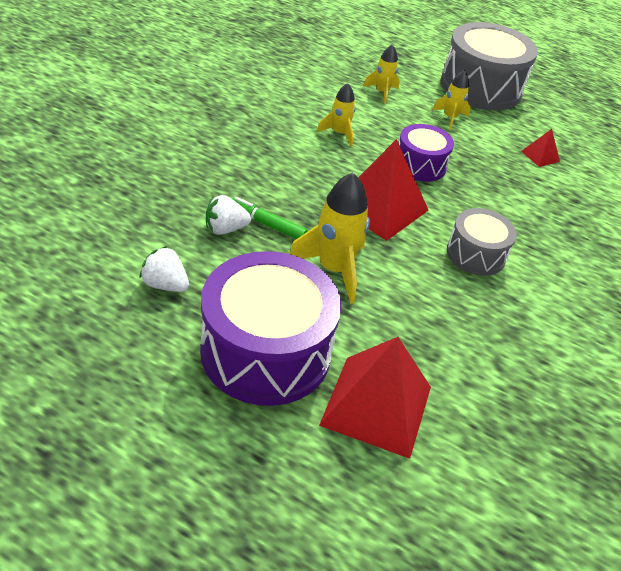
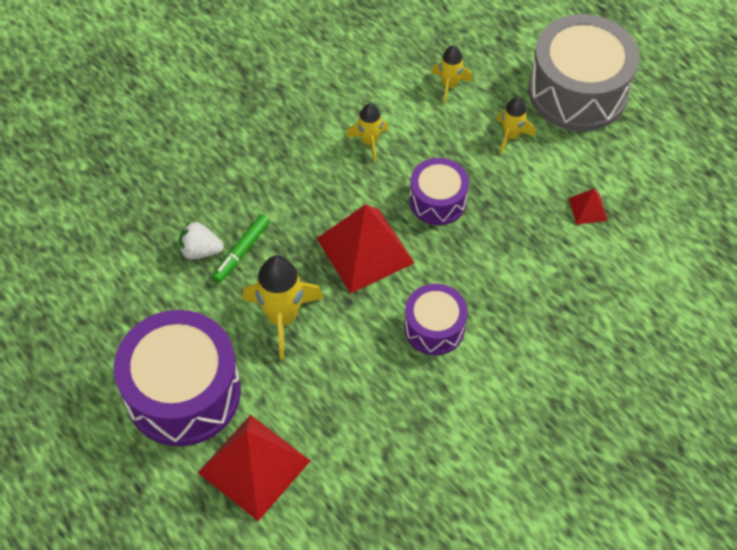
camera: 25 degrees right, 15 degrees up
white strawberry [139,246,189,292] -> none
green marker [231,197,308,239] -> green marker turned 105 degrees counterclockwise [212,214,270,283]
grey drum [447,208,517,276] -> purple drum [404,284,468,355]

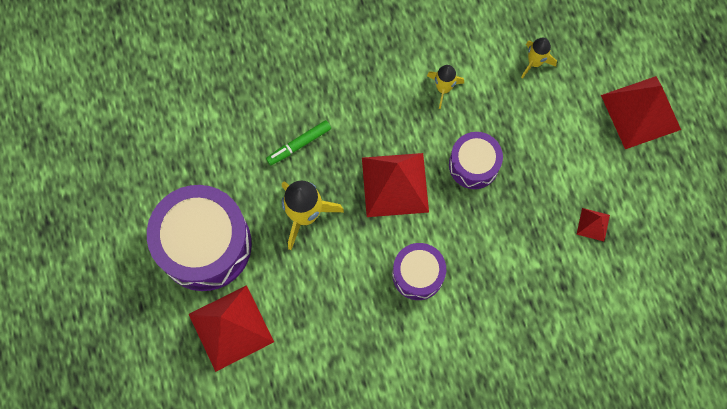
camera: 25 degrees right, 15 degrees up
white strawberry [179,221,224,259] -> none
yellow rocket [496,97,536,154] -> none
grey drum [528,14,639,131] -> red pyramid [601,76,681,149]

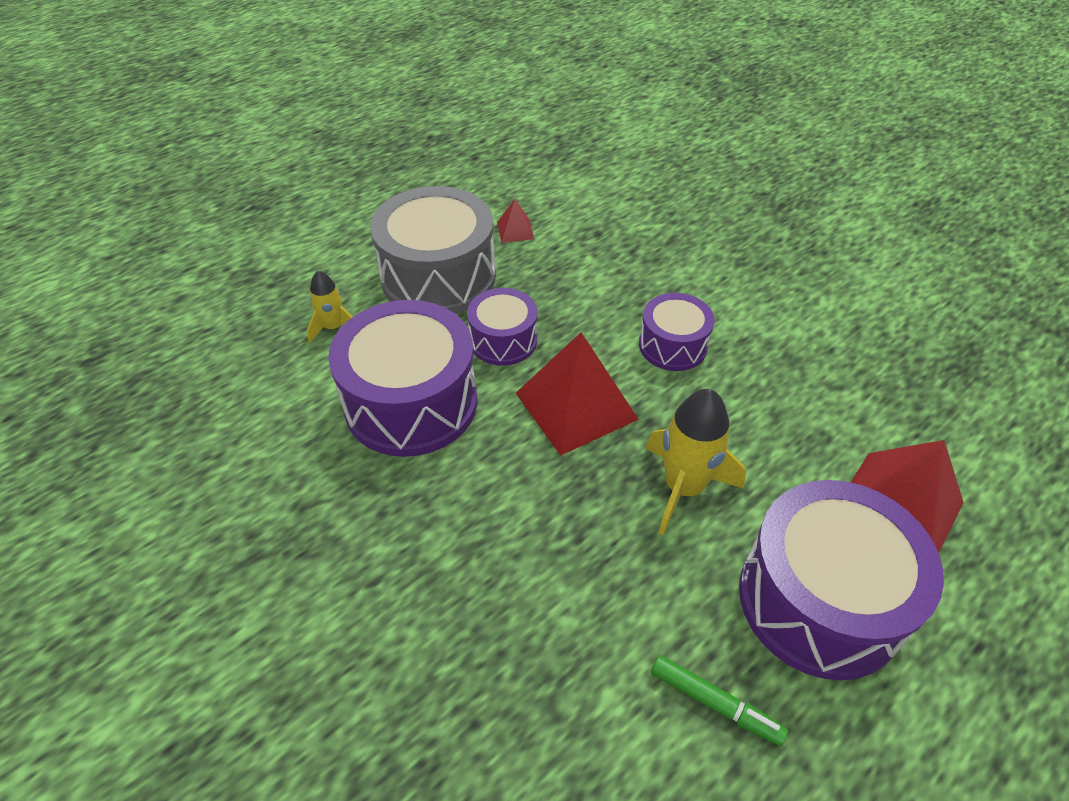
camera: 115 degrees left, 25 degrees down
green marker [266,120,331,166] -> green marker moved to [651,655,788,746]
yellow rocket [427,65,464,109] -> purple drum [328,300,478,457]
red pyramid [601,76,681,149] -> none
none -> grey drum [370,186,496,314]

